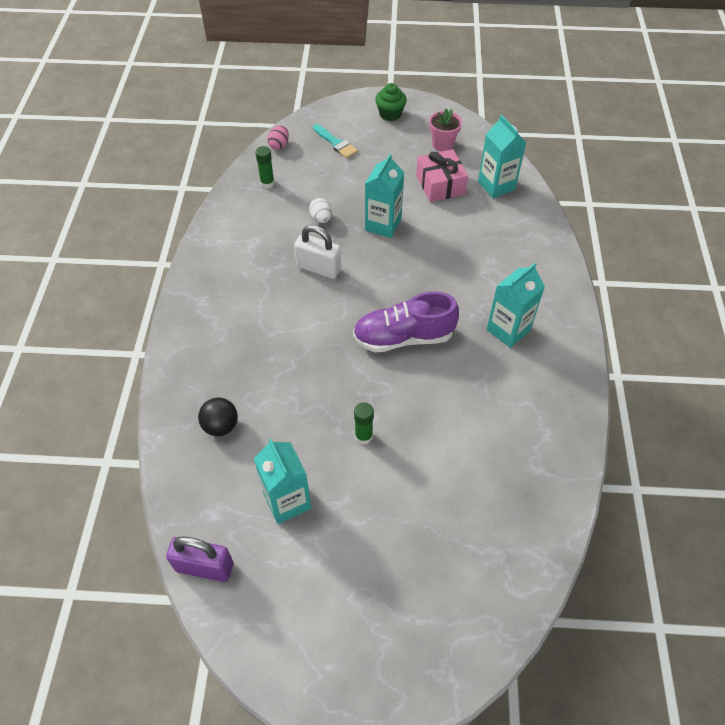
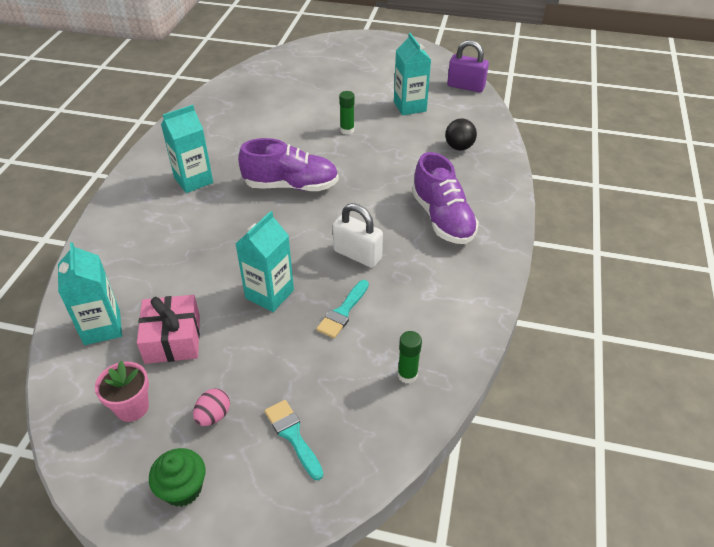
camera: 170 degrees left, 10 degrees down
pink egg [267,125,289,150] -> pink egg moved to [193,388,230,426]
white egg [309,198,332,223] -> turquoise brush [316,280,369,338]
none -> purple shoe [412,152,479,244]

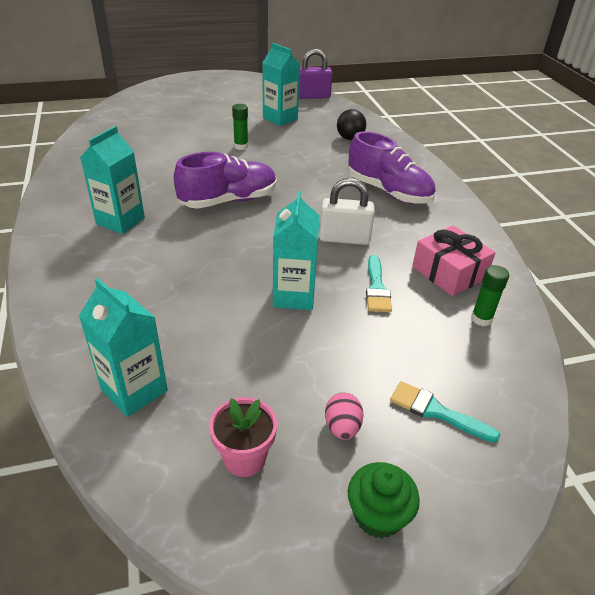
camera: 30 degrees left, 5 degrees down
pink gift [137,295,200,364] -> pink gift moved to [412,225,496,296]

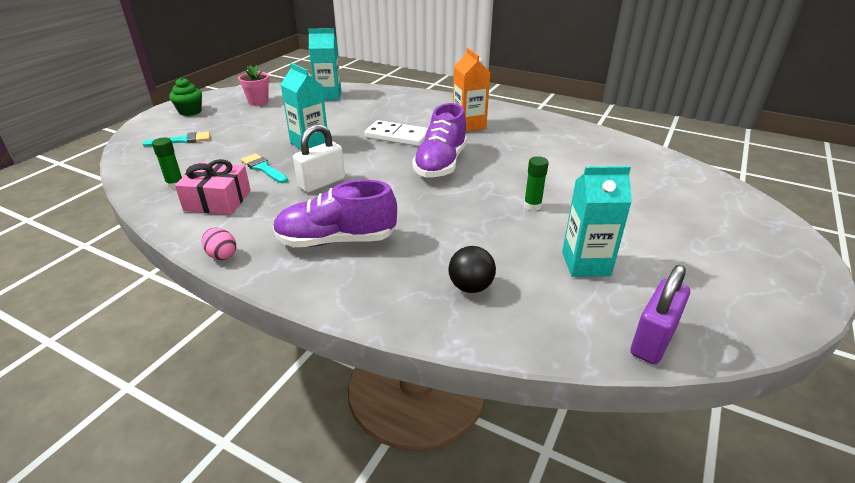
camera: 135 degrees right, 5 degrees down
turquoise carton [80,126,145,234] -> orange carton [453,48,490,132]
pink egg [325,393,364,440] -> pink egg moved to [202,228,236,260]
none -> white domino [365,120,428,146]

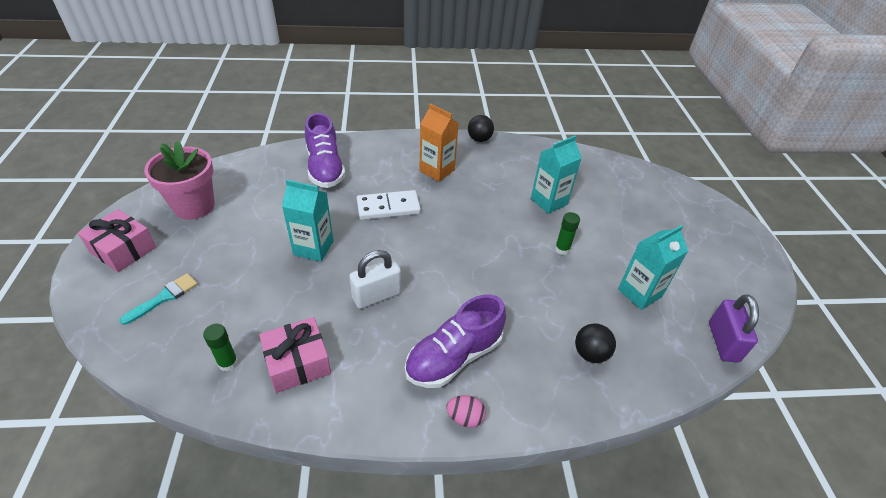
camera: 35 degrees left, 10 degrees up
green cupcake [169,78,202,116] -> pink gift [78,209,156,272]
pink egg [202,228,236,260] -> pink egg moved to [446,395,486,427]
pink flower pot [238,65,270,106] -> pink flower pot [144,141,215,220], size x1.69
turquoise brush [241,154,288,183] -> none
white padlock [293,124,345,193] -> white padlock turned 45 degrees clockwise [349,250,401,309]
turquoise carton [308,28,341,100] -> turquoise carton moved to [531,136,582,214]
purple shoe [413,103,467,178] -> purple shoe moved to [305,113,346,188]
none -> black ball [468,115,494,142]

